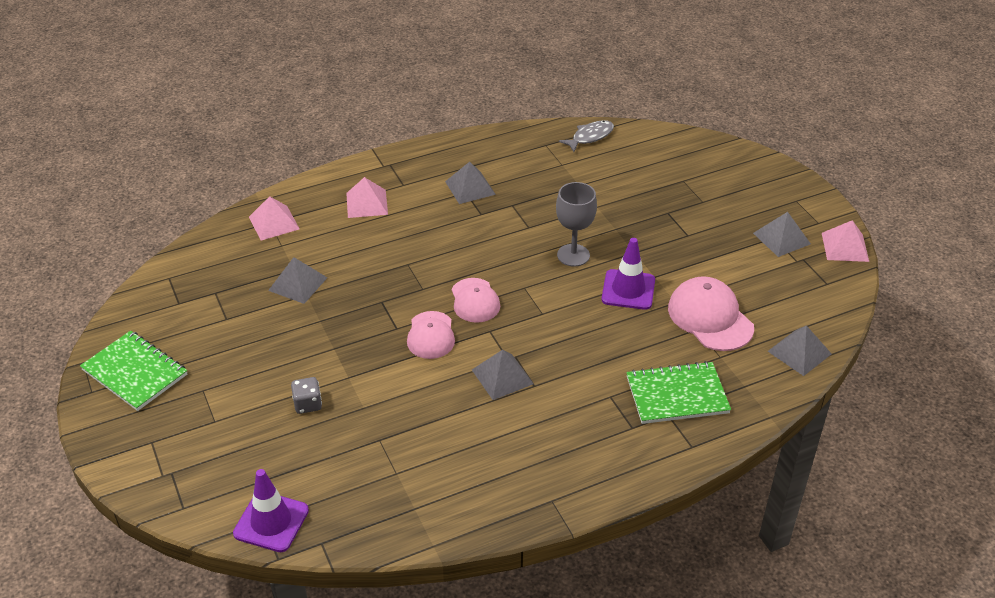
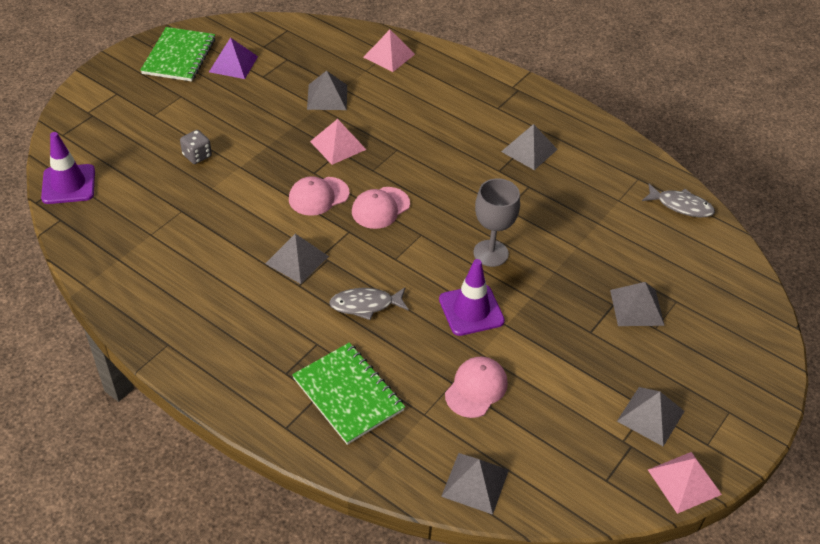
camera: 60 degrees right, 5 degrees up
pink pyramid [346,177,388,218] -> pink pyramid moved to [310,119,367,165]
pink cap [668,276,754,351] -> pink cap [445,357,508,418], size x0.66
none -> purple pyramid [209,37,258,79]
none -> grey fish [329,288,409,320]
none -> grey pyramid [610,282,665,326]

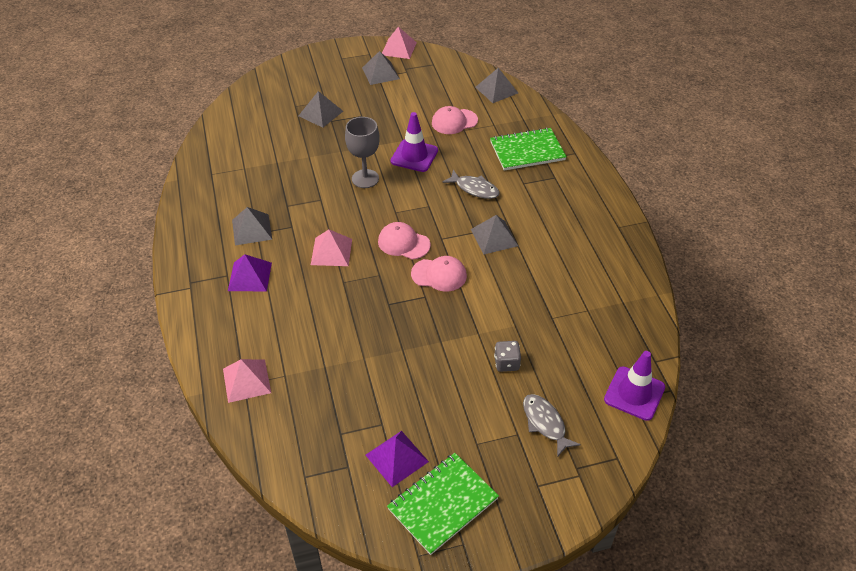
camera: 140 degrees left, 0 degrees up
green notebook [292,343,405,445] -> green notebook turned 75 degrees clockwise [490,128,567,171]
grey pyramid [307,71,347,110] -> none
pink pyramid [310,119,367,165] -> pink pyramid moved to [311,229,352,266]
pink cap [352,187,410,229] -> pink cap turned 150 degrees counterclockwise [378,222,430,259]
grey fish [642,183,715,217] -> grey fish moved to [523,394,581,457]
none -> purple pyramid [228,254,272,291]

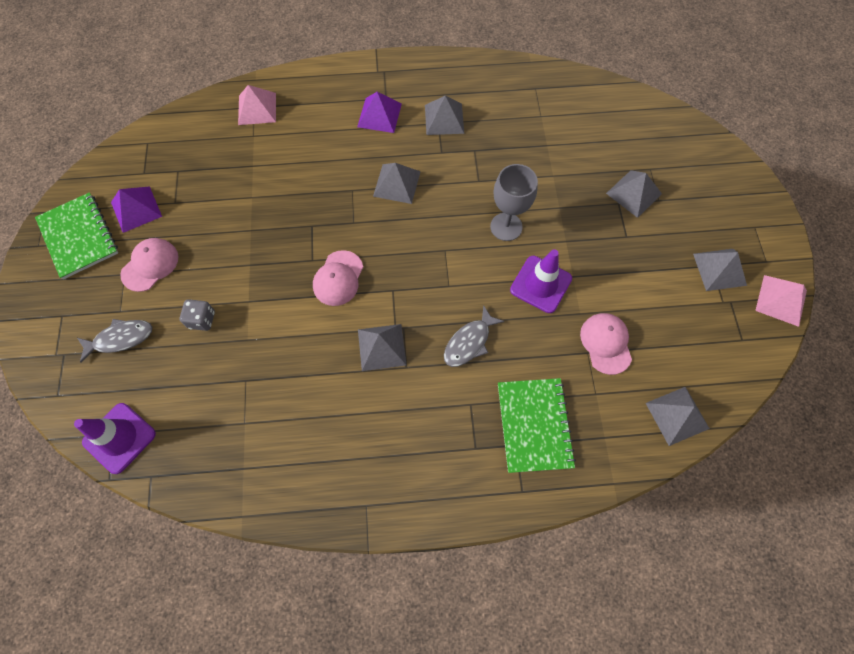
camera: 100 degrees right, 20 degrees up
pink pyramid [311,229,352,266] -> grey pyramid [373,163,421,204]
pink cap [378,222,430,259] -> pink cap moved to [120,238,178,292]

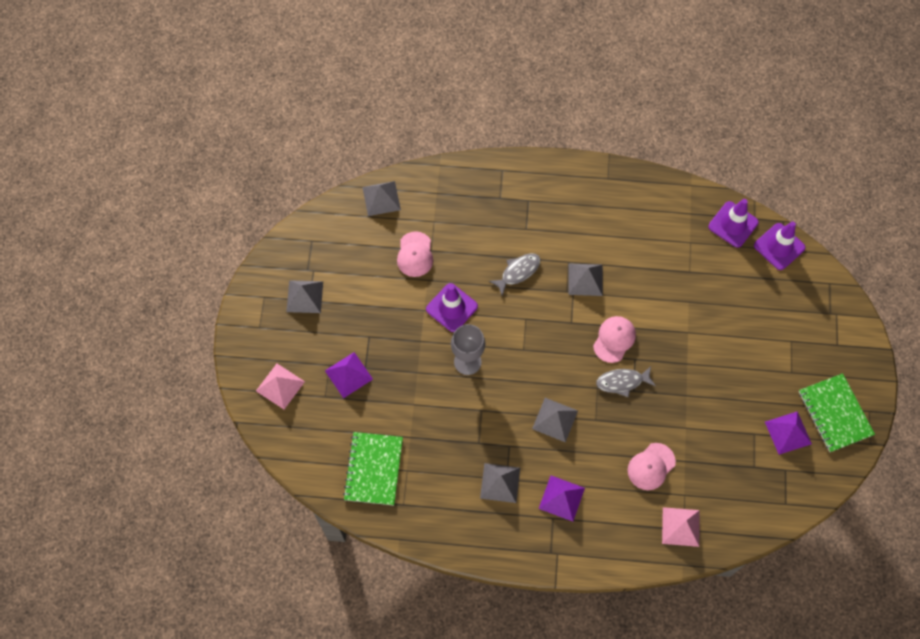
camera: 170 degrees left, 0 degrees up
grey fish [77,319,152,363] -> grey fish moved to [596,366,655,397]
pink cap [120,238,178,292] -> pink cap moved to [628,443,676,490]
grey dice [180,299,215,331] -> none
green notebook [498,378,576,473] -> green notebook moved to [343,432,403,505]
grey pyramid [606,170,662,218] -> purple pyramid [325,352,373,398]
pink pyramid [755,275,807,327] -> pink pyramid moved to [256,364,305,409]
none -> purple traffic cone [708,199,759,248]

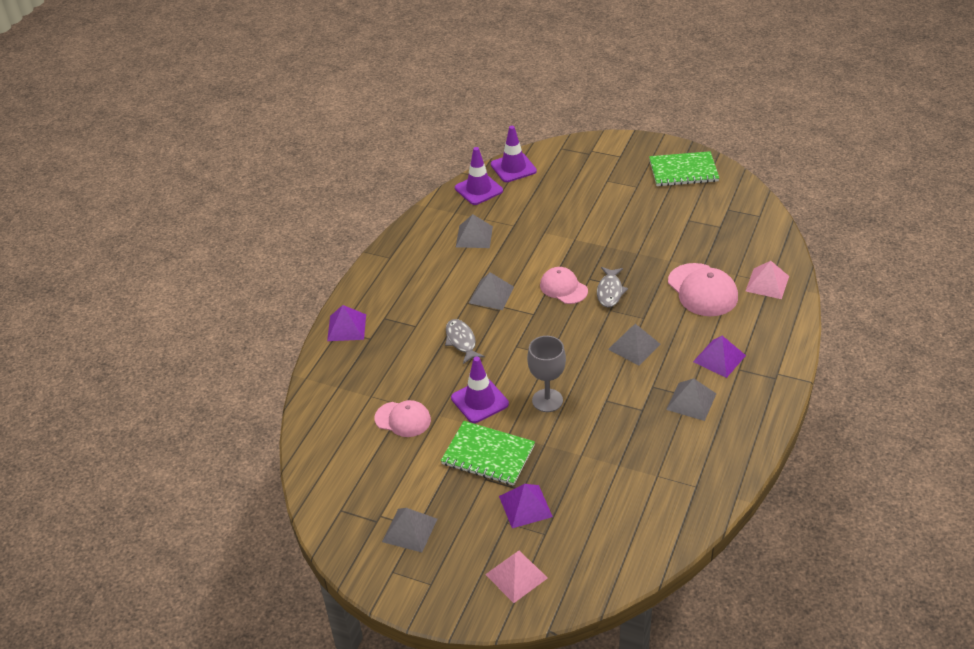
camera: 70 degrees left, 25 degrees down
green notebook [343,432,403,505] -> green notebook moved to [441,421,535,486]
grey pyramid [362,181,401,216] -> grey pyramid moved to [456,214,493,248]
pink cap [628,443,676,490] -> pink cap [668,263,738,316], size x1.50
purple pyramid [765,411,812,455] -> purple pyramid moved to [327,305,366,341]

